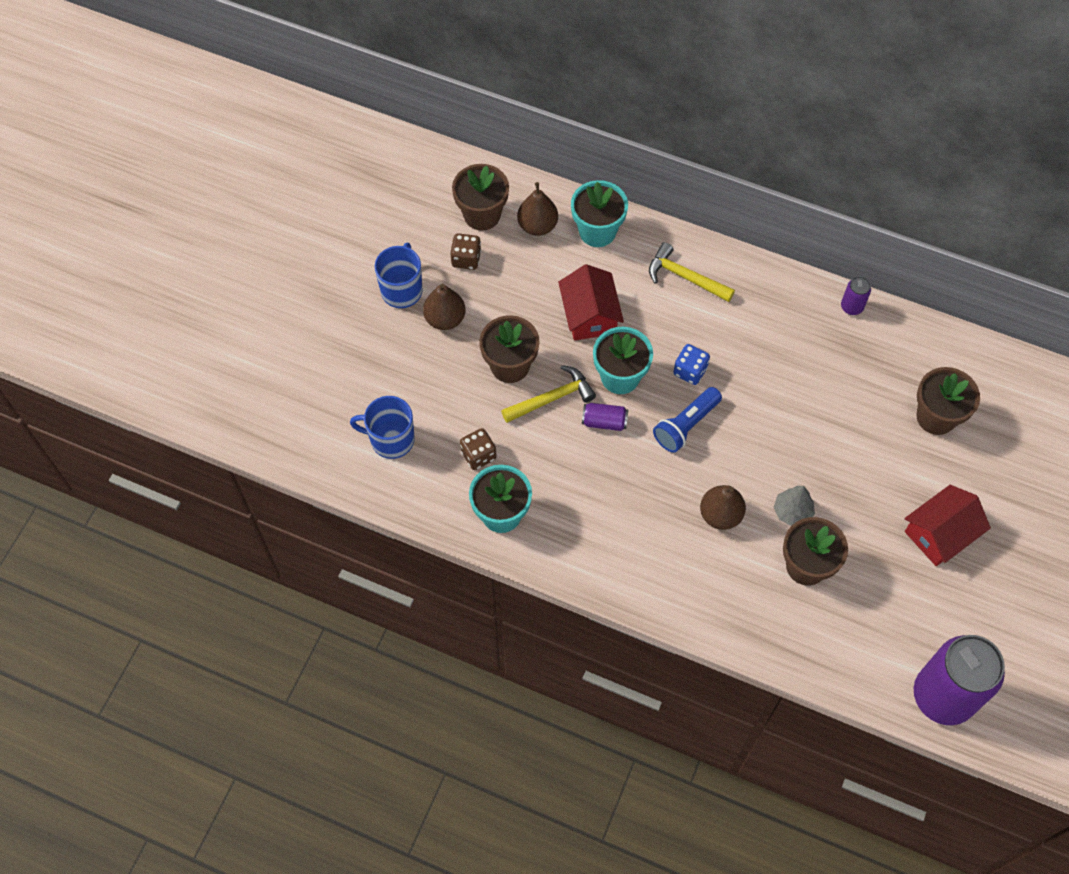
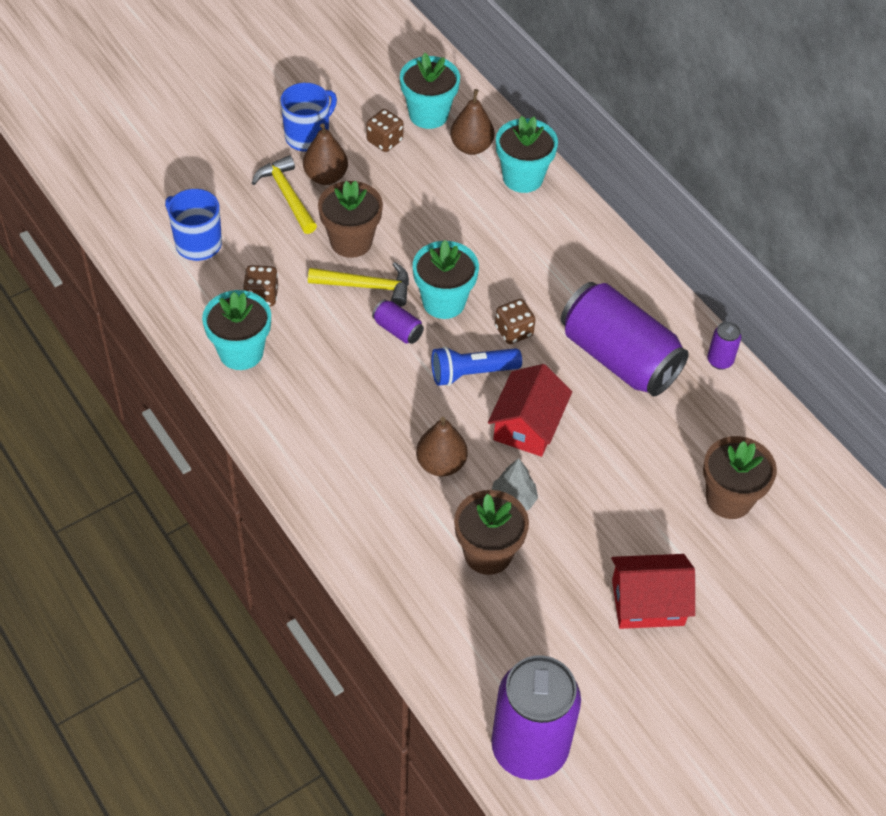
camera: 30 degrees right, 10 degrees down
brown flower pot [452,164,509,231] -> turquoise flower pot [400,53,460,129]
red house [558,264,624,341] -> red house moved to [488,364,572,457]
yellow hammer [649,242,735,302] -> yellow hammer moved to [252,155,317,234]
blue dice [673,344,710,385] -> brown dice [495,299,536,344]
none -> purple can [561,282,689,397]

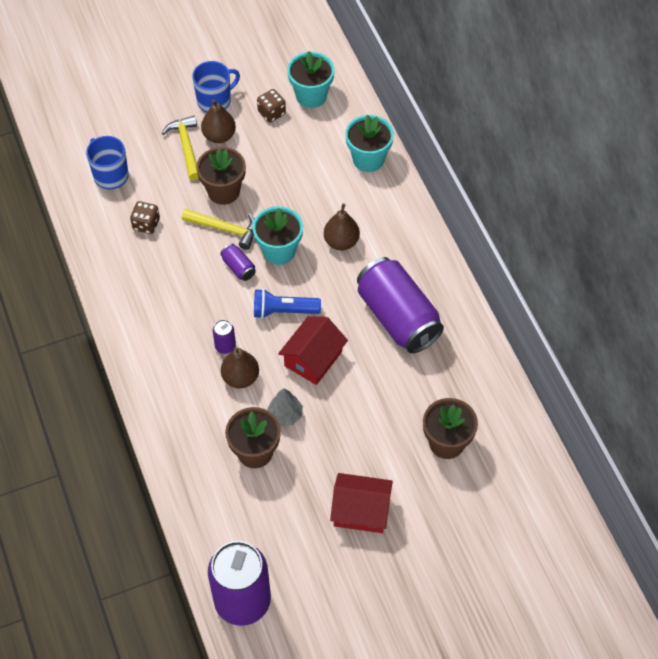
camera: 15 degrees right, 5 degrees up
turquoise flower pot [202,290,271,370] -> none
brown pear [450,89,494,155] -> brown pear moved to [324,204,360,250]
brown dice [495,299,536,344] -> none
purple can [707,322,741,369] -> purple can moved to [213,320,236,354]

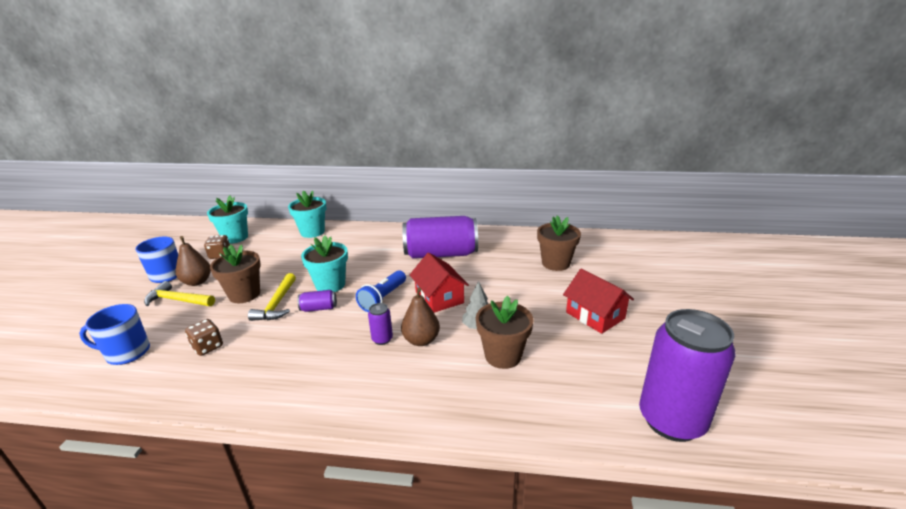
camera: 60 degrees left, 30 degrees down
yellow hammer [182,209,254,250] -> yellow hammer turned 135 degrees clockwise [248,273,296,321]
brown pear [324,204,360,250] -> none
red house [330,473,393,533] -> red house turned 75 degrees counterclockwise [563,269,634,334]

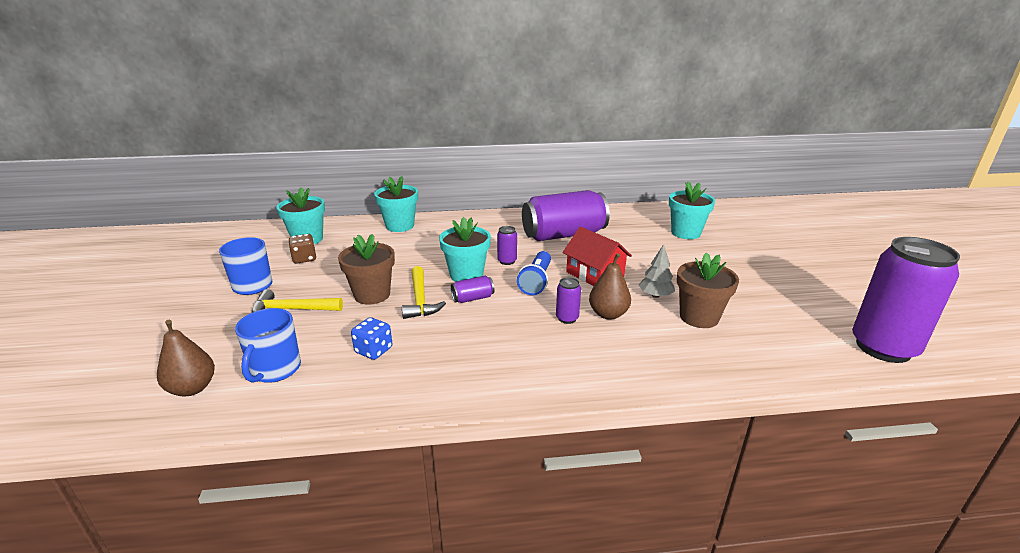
camera: 15 degrees left, 0 degrees up
blue mug [79,304,150,365] -> blue mug turned 60 degrees counterclockwise [235,308,301,383]
brown pear [176,236,211,286] -> brown pear moved to [157,320,215,396]
brown dice [185,319,223,356] -> blue dice [351,317,392,360]
brown flower pot [537,215,581,271] -> turquoise flower pot [669,181,715,239]
red house [563,269,634,334] -> none
none -> purple can [497,226,517,265]

